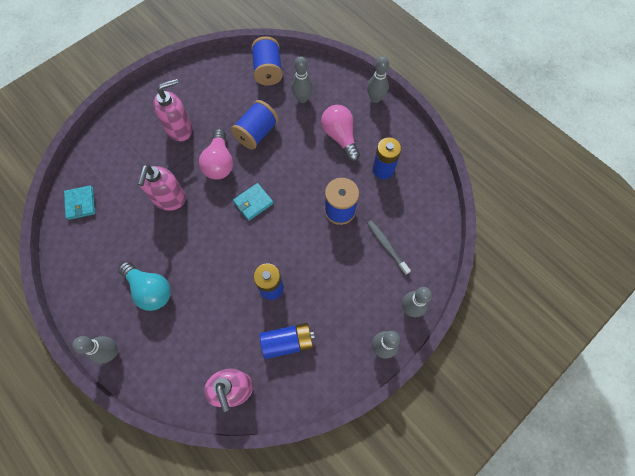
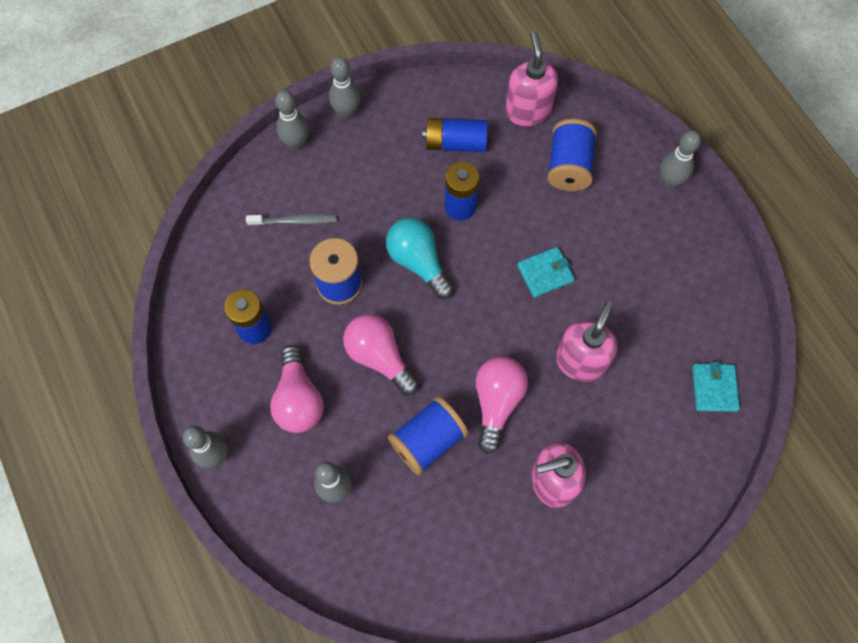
camera: 165 degrees left, 0 degrees up
turquoise light bulb [118,262,171,311] -> turquoise light bulb moved to [386,218,454,299]
turquoise wallet [233,183,274,221] -> turquoise wallet moved to [517,247,575,298]
blue spool [251,36,283,86] -> blue spool moved to [547,119,597,191]
grey toothbrush [367,220,411,275] -> grey toothbrush turned 75 degrees counterclockwise [246,214,337,226]
none -> pink light bulb [343,314,419,395]

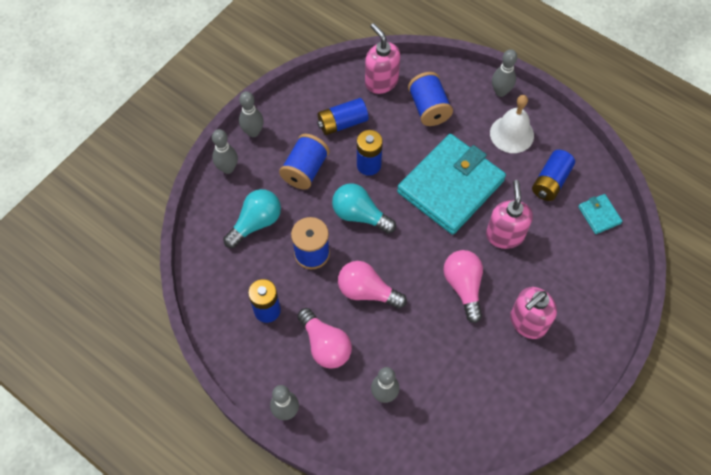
camera: 25 degrees left, 5 degrees down
grey toothbrush [246,214,337,226] -> turquoise light bulb [223,189,281,248]
blue spool [388,396,468,475] -> blue spool moved to [279,134,329,190]
turquoise wallet [517,247,575,298] -> turquoise wallet [397,134,506,235], size x2.46
none -> white bell [490,95,534,153]
none -> blue battery [532,150,575,201]

